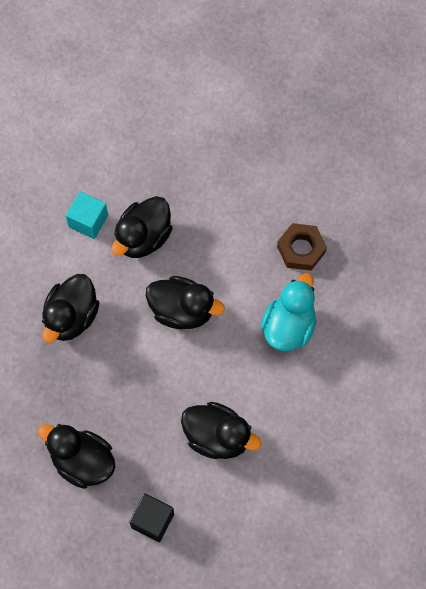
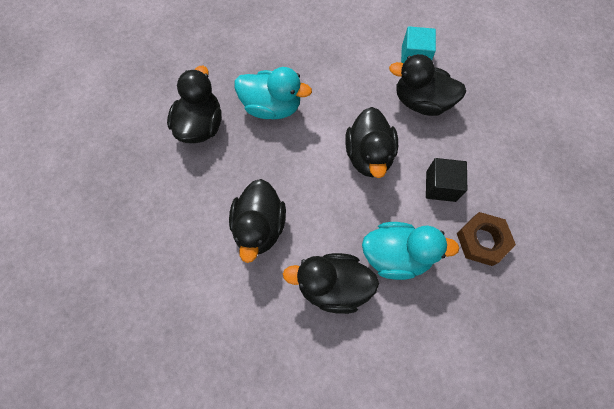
camera: 70 degrees right, 0 degrees up
black duck [42,274,100,343] -> black duck moved to [283,253,379,314]
black cube [129,494,174,542] -> black cube moved to [426,158,467,202]
none -> turquoise duck [235,67,312,119]

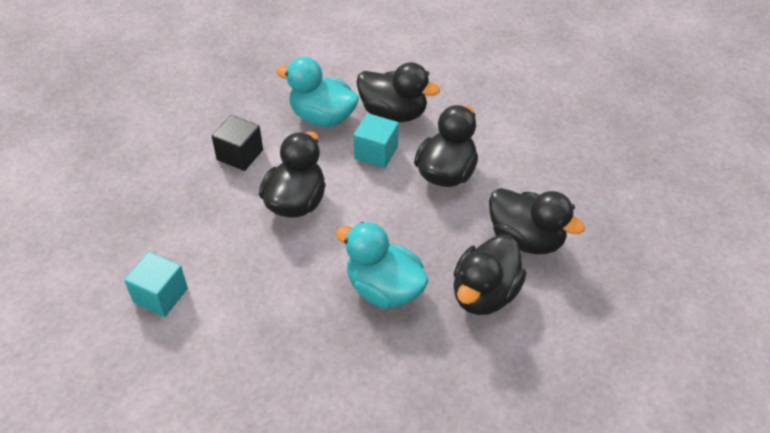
camera: 160 degrees left, 20 degrees down
black duck [389,54,466,116] -> black duck moved to [489,188,585,254]
brown nut [457,212,516,266] -> none
none -> turquoise cube [353,113,399,168]

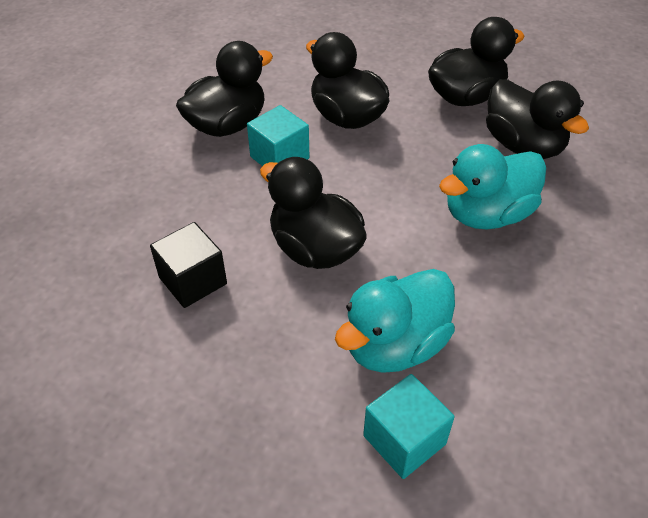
camera: 65 degrees left, 0 degrees up
turquoise duck [276,57,359,127] -> turquoise duck moved to [335,269,455,373]

